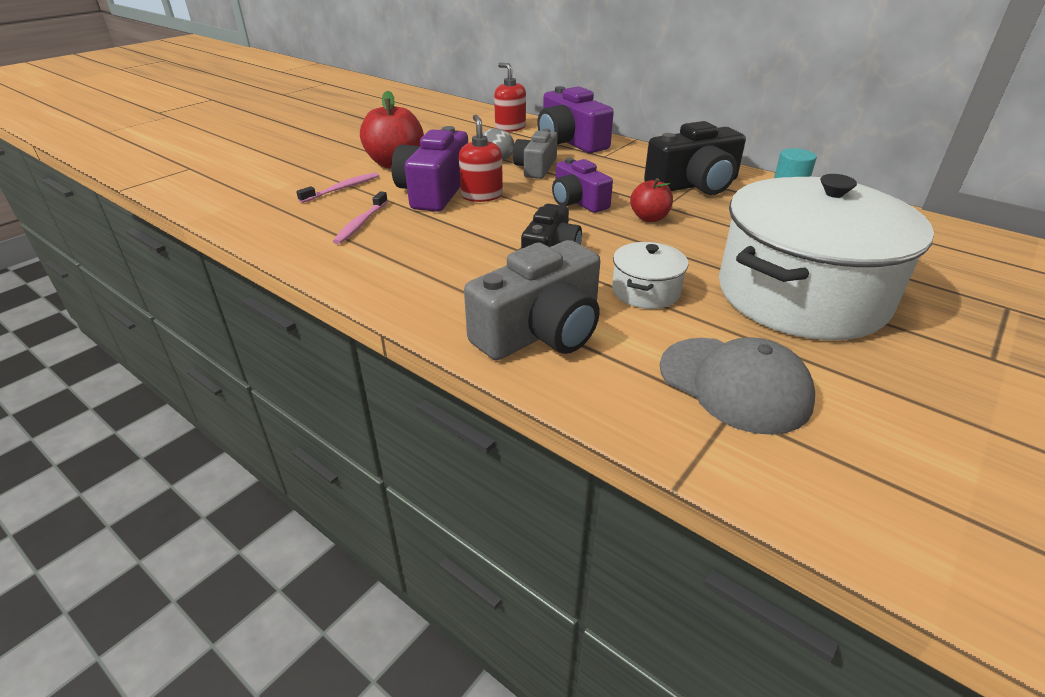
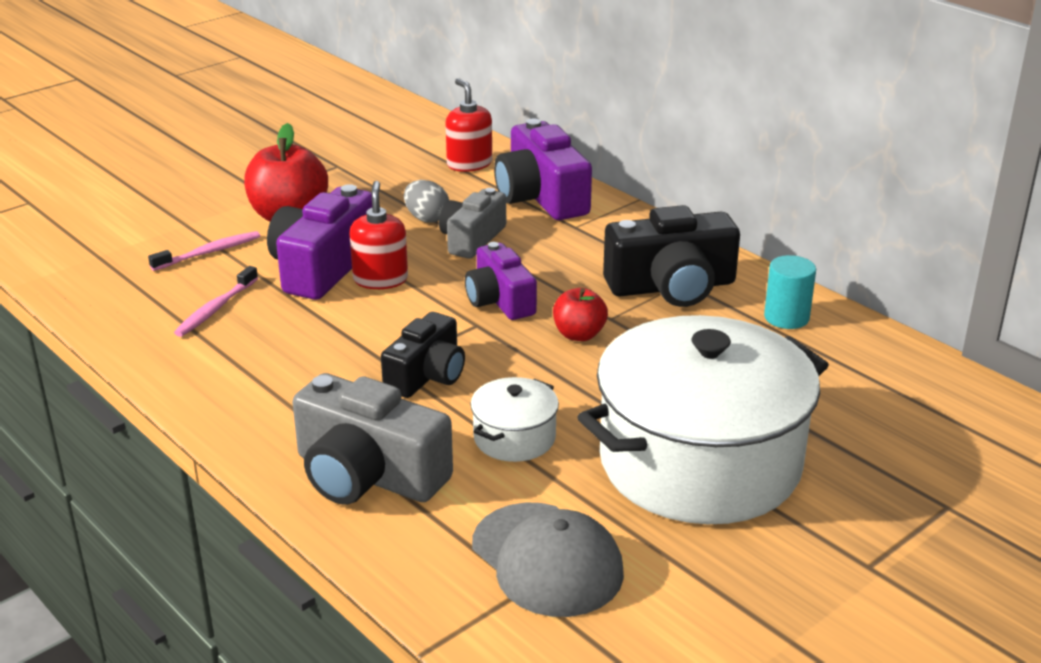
camera: 10 degrees right, 5 degrees down
grey camera [464,240,600,360] -> grey camera turned 60 degrees clockwise [293,373,453,504]

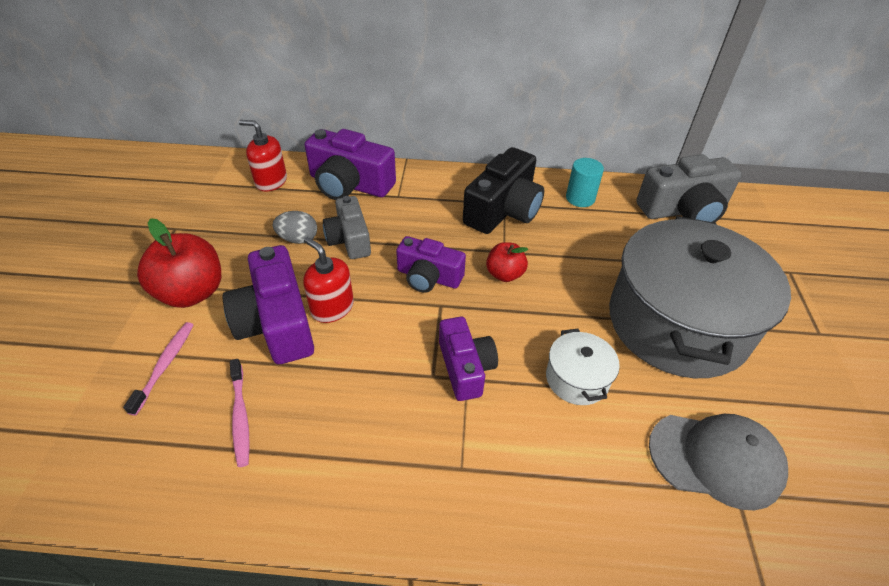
camera: 45 degrees left, 15 degrees up
grey camera [293,373,453,504] -> grey camera moved to [636,154,742,223]
black camera [381,312,465,398] -> purple camera [439,317,498,401]
white pot [577,315,829,524] -> grey pot [609,216,791,378]

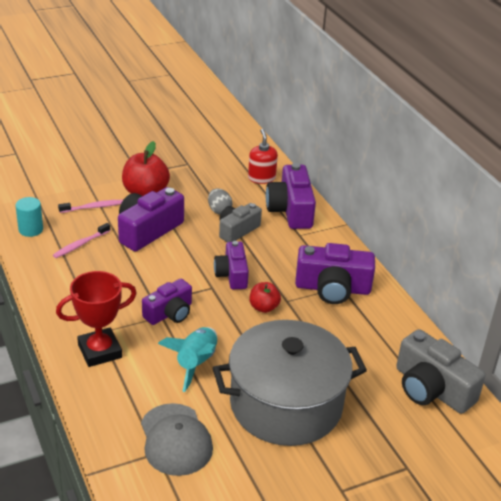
camera: 60 degrees right, 10 degrees down
red soap dispenser [303,237,354,323] -> none
black camera [463,147,544,234] -> purple camera [295,243,375,304]
white pot [546,329,620,405] -> turquoise rocket [158,327,217,392]
turquoise cylinder [566,158,604,207] -> turquoise cylinder moved to [15,197,43,237]
none -> red trophy [56,271,137,367]

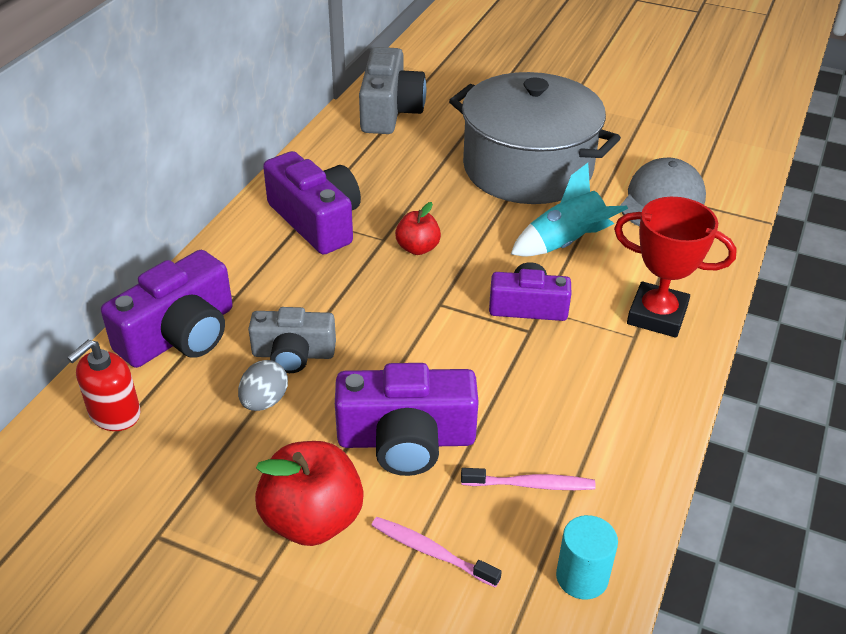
camera: 130 degrees left, 5 degrees up
purple camera [214,241,249,289] -> none

